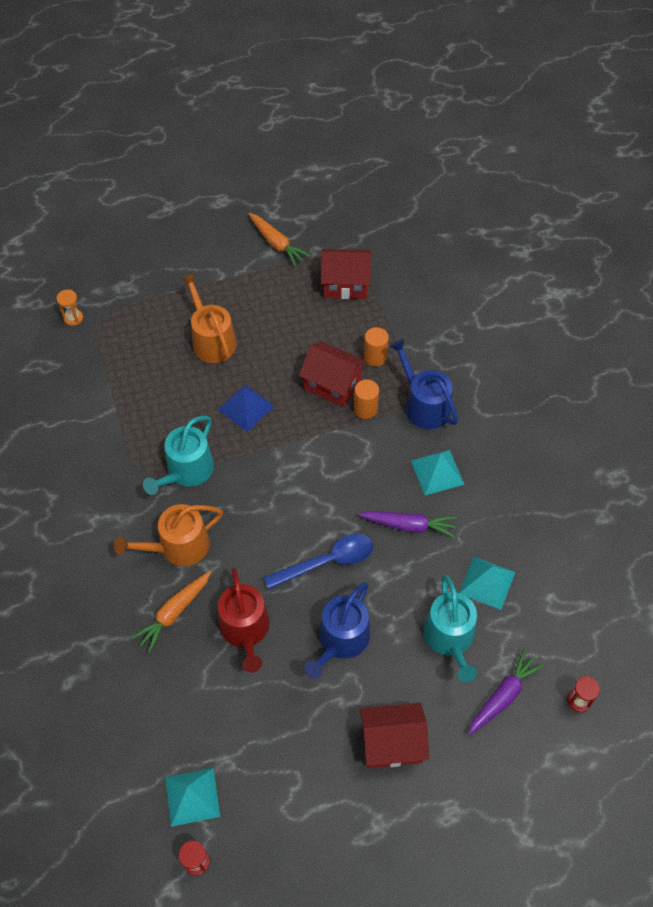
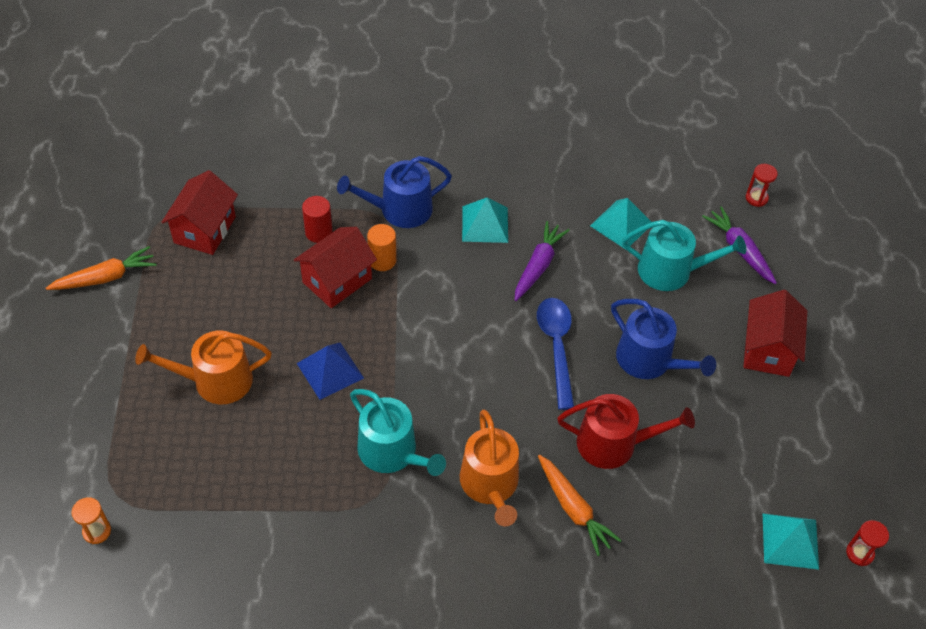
camera: 75 degrees left, 5 degrees down
orange cylinder [364,327,389,367] -> red cylinder [302,196,333,243]

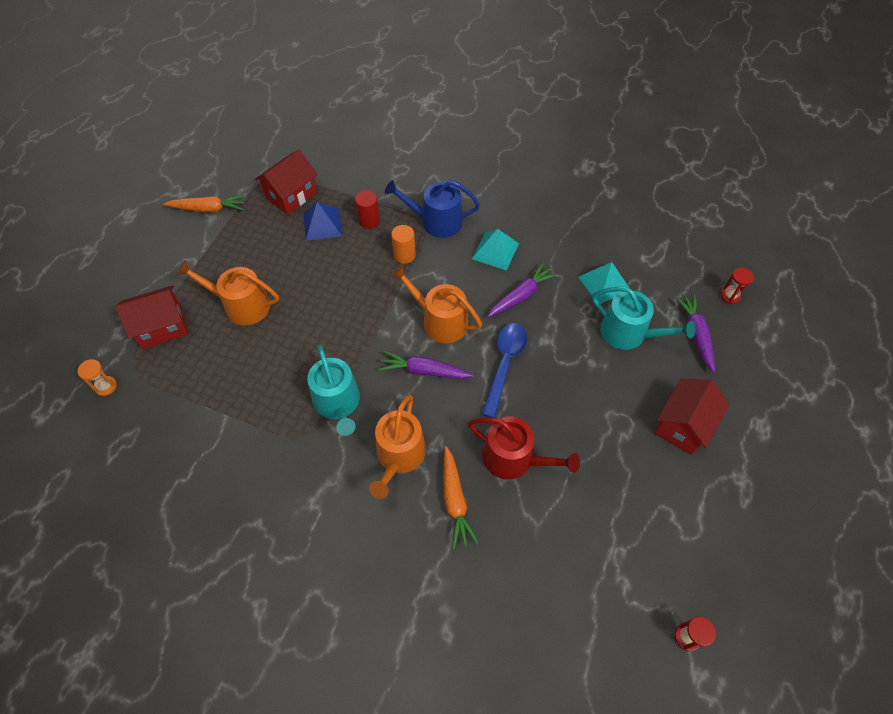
camera: 25 degrees right, 5 degrees up
red house [294,227,377,308] -> red house moved to [115,285,188,349]
blue pyramid [297,342,364,400] -> blue pyramid moved to [304,202,342,241]
blue watering can [611,299,716,379] -> none
turquoise pyramid [763,514,819,570] -> none
none -> purple carrot [379,351,474,379]
none -> orange watering can [391,265,482,343]

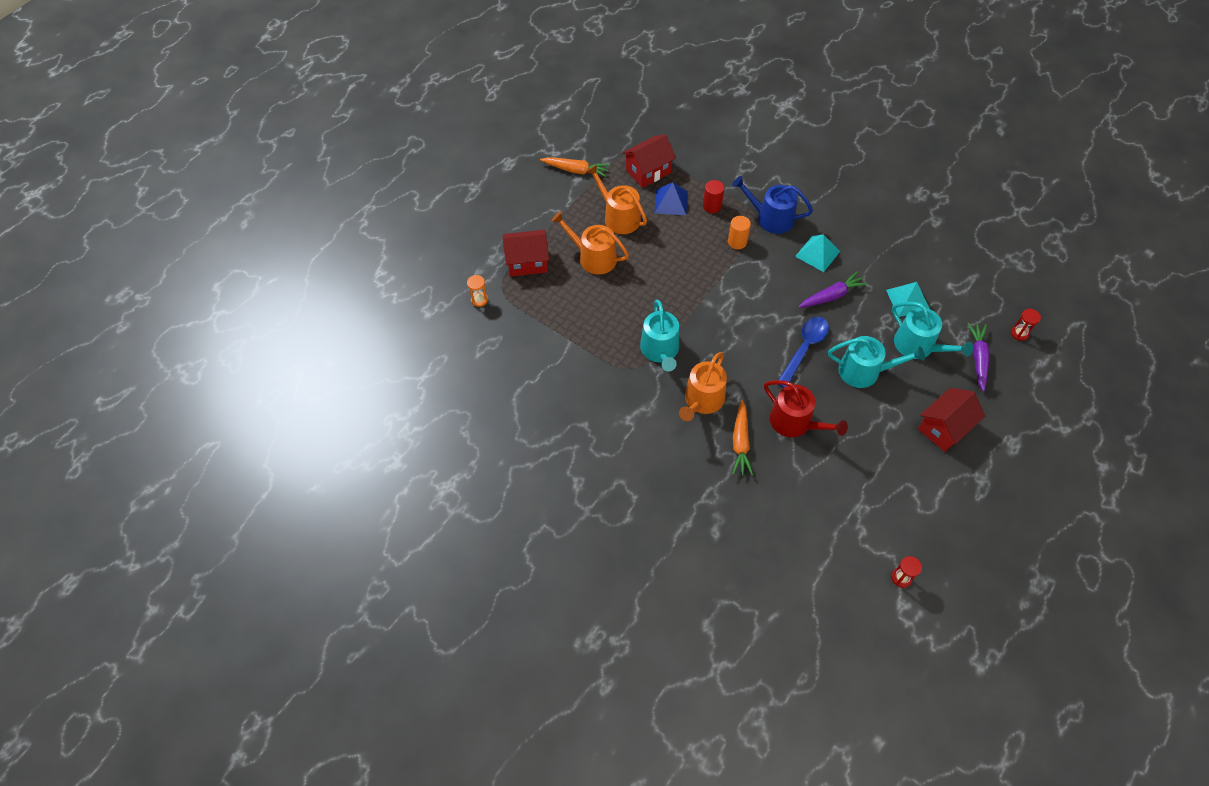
camera: 15 degrees right, 0 degrees up
purple carrot [379,351,474,379] -> none
orange watering can [391,265,482,343] -> orange watering can moved to [586,165,647,234]
none -> turquoise watering can [828,336,925,388]

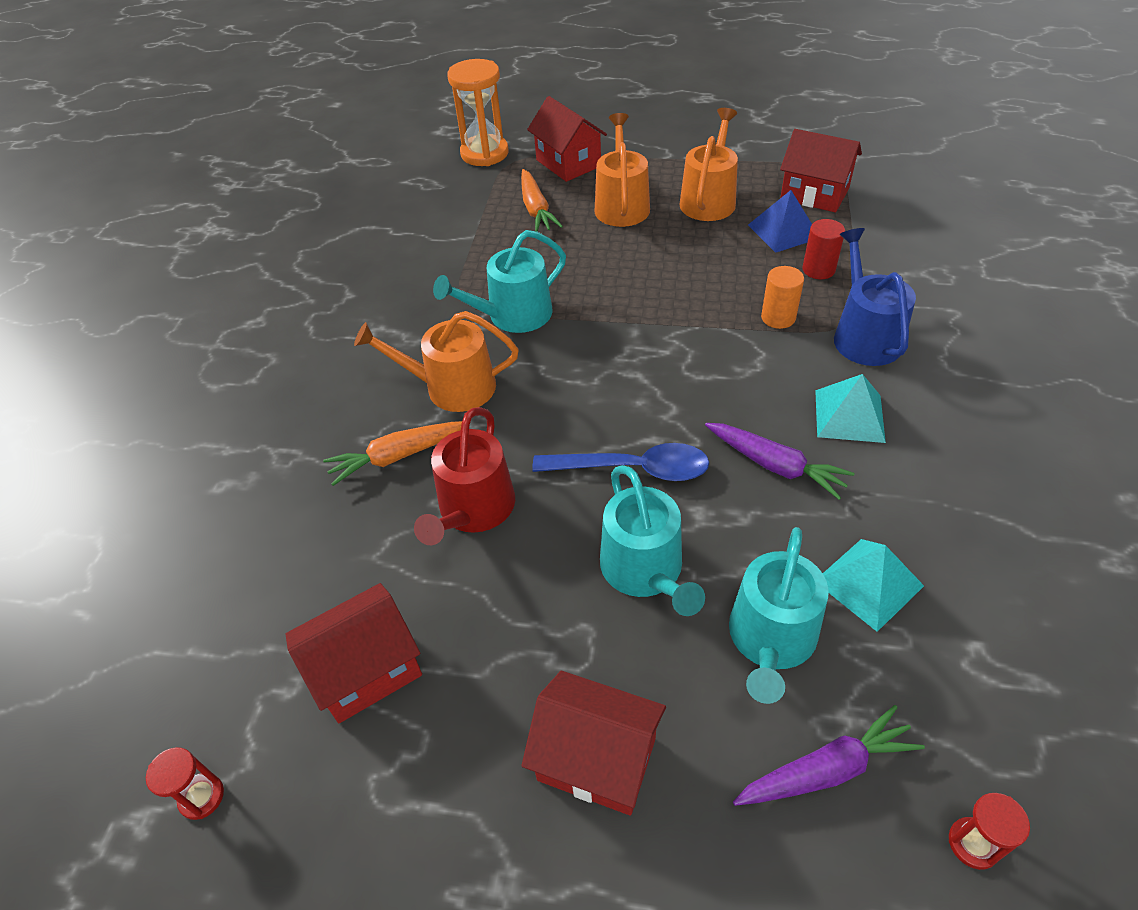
camera: 65 degrees right, 10 degrees down
orange hourglass [467,275,488,307] -> orange hourglass [447,59,509,166], size x2.10
orange carrot [540,157,610,177] -> orange carrot moved to [521,169,563,232]
none -> red house [286,583,422,723]

